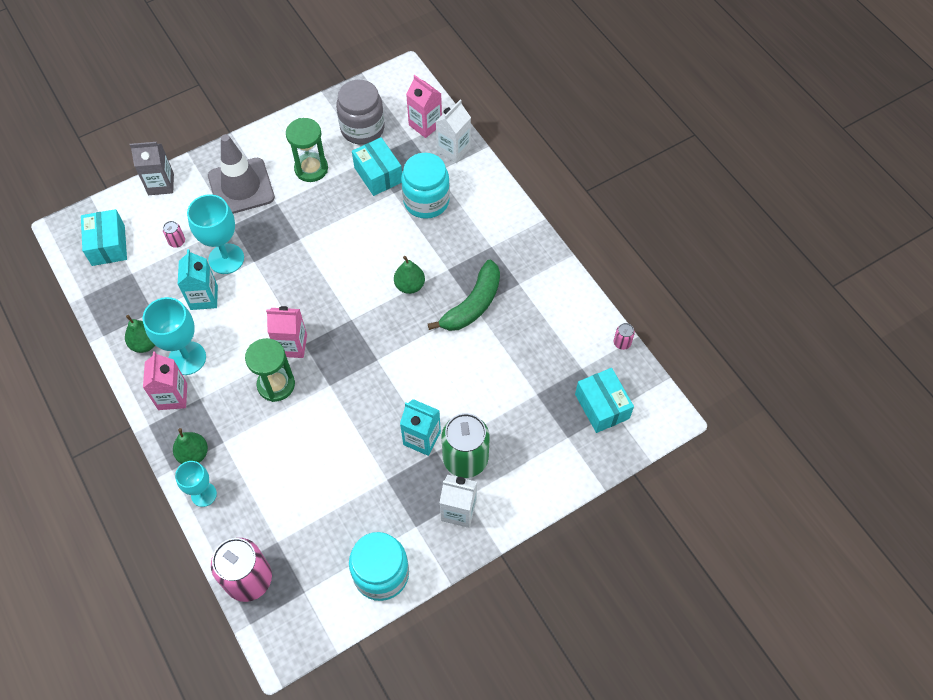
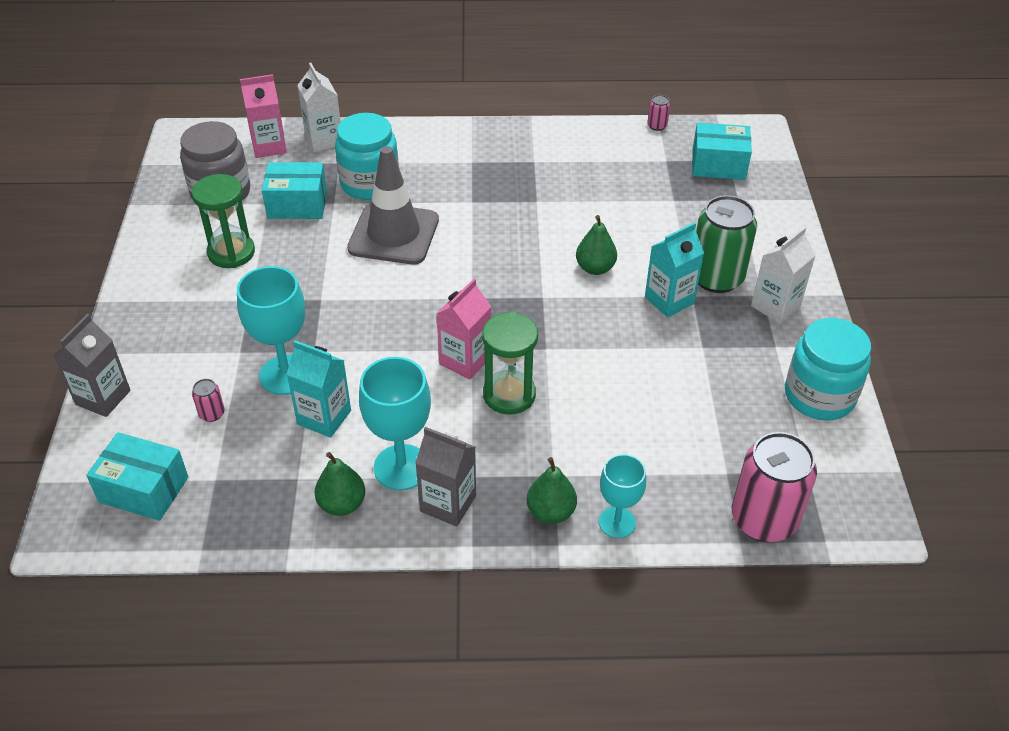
camera: 60 degrees left, 15 degrees down
pink carton [143,351,187,410] -> grey carton [415,427,476,527]
grey traffic cone [208,134,275,214] -> grey traffic cone moved to [347,146,439,264]
green pear [394,256,425,294] -> green pear moved to [576,215,617,275]
green banana [428,260,500,331] -> none

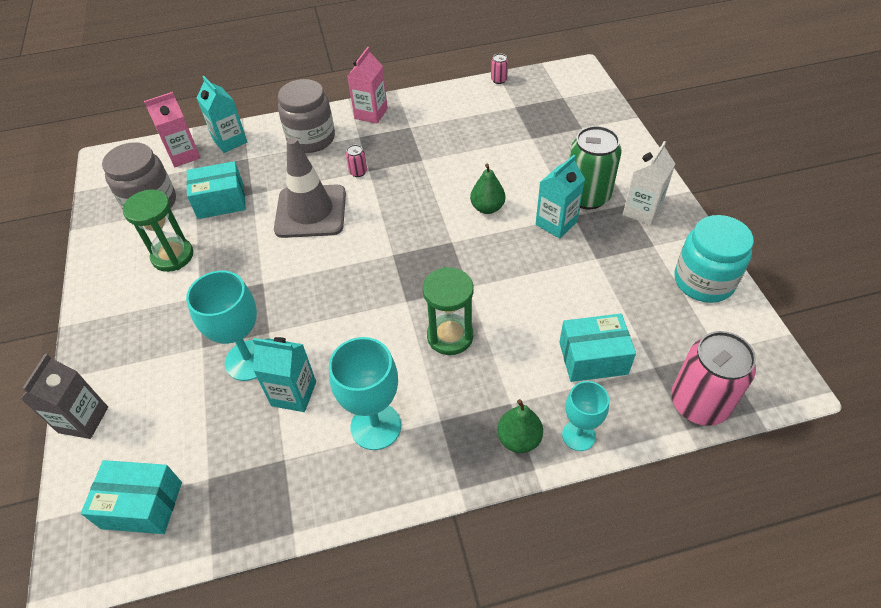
camera: 10 degrees left, 5 degrees up
pink can [192,379,225,422] -> pink can moved to [346,145,367,177]
white carton [297,63,341,152] -> turquoise carton [197,76,247,153]
green pear [315,452,365,516] -> none
turquoise jar [335,113,399,200] -> none
grey carton [415,427,476,527] -> none
pink carton [437,279,491,380] -> pink carton moved to [347,47,388,124]
turquoise box [692,122,752,180] -> turquoise box moved to [559,314,636,382]
none -> grey jar [278,79,335,153]

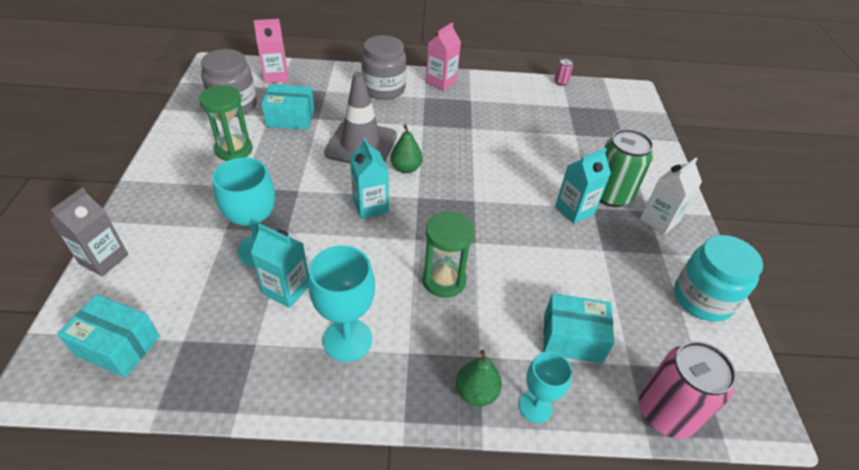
camera: 10 degrees right, 5 degrees down
turquoise carton [197,76,247,153] -> turquoise carton moved to [350,138,389,219]
pink can [346,145,367,177] -> none
green pear [470,164,505,214] -> green pear moved to [390,125,423,173]

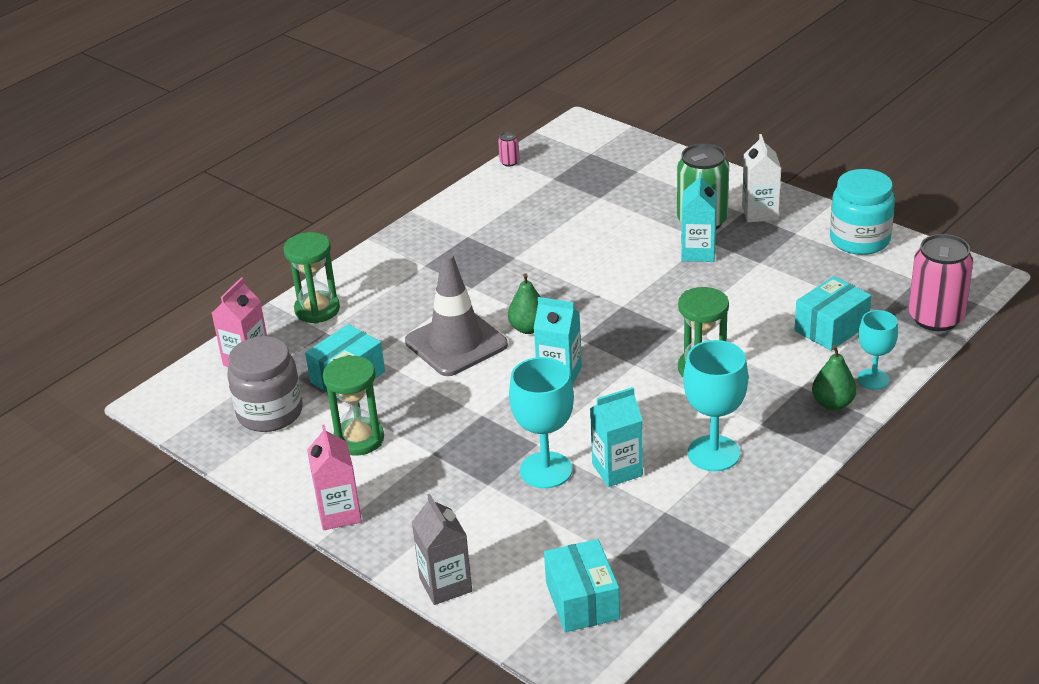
camera: 45 degrees left, 10 degrees down
turquoise box [57,294,160,377] -> turquoise box turned 75 degrees counterclockwise [544,539,620,632]
grey jar [361,35,406,100] -> none
pink carton [426,22,461,91] -> pink carton moved to [307,424,362,530]
none -> green hourglass [283,232,340,324]

